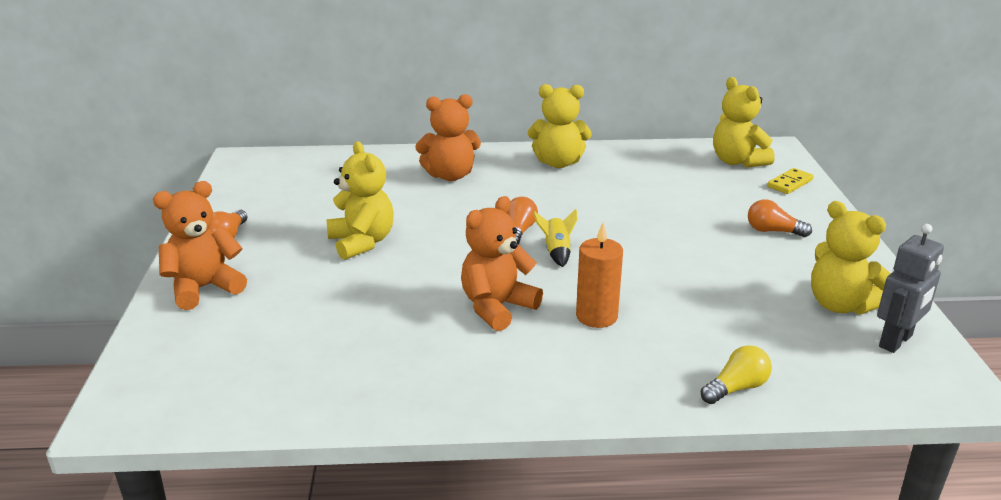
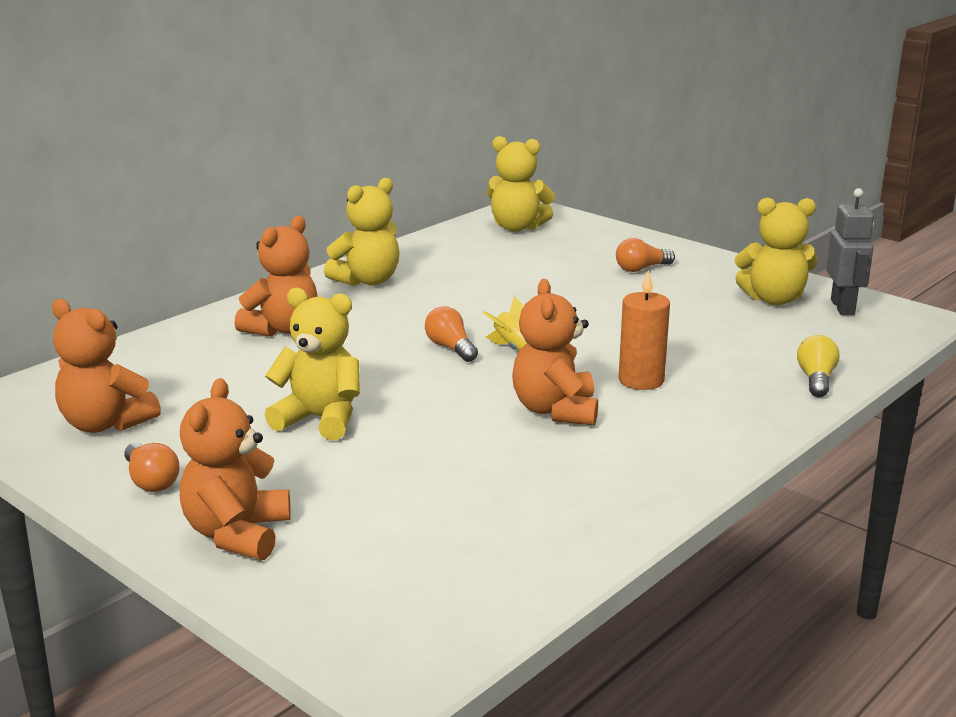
camera: 45 degrees left, 5 degrees down
yellow domino [767,168,814,194] -> none
none -> orange teddy bear [52,299,161,433]

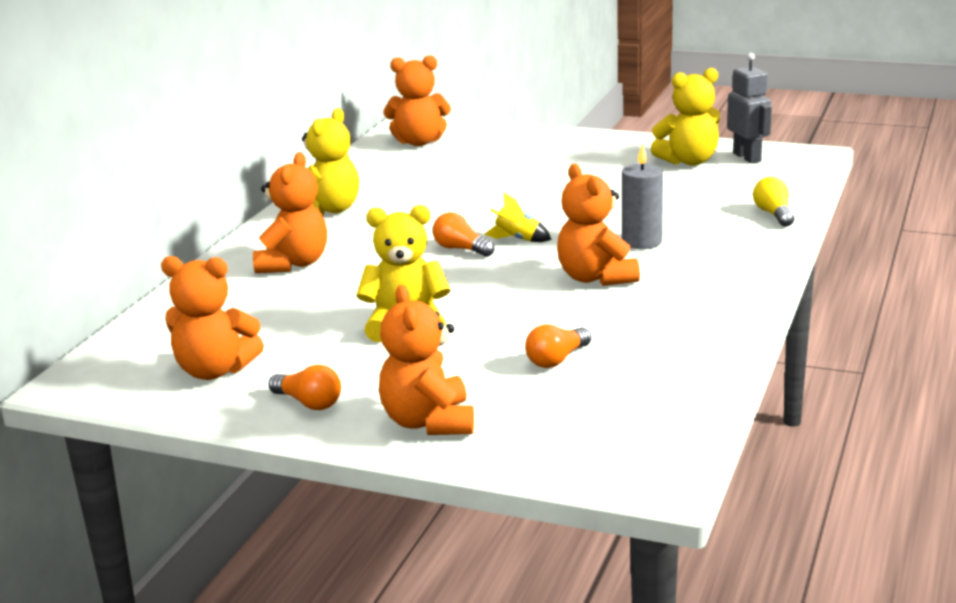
camera: 20 degrees left, 0 degrees up
yellow teddy bear [487,136,555,232] -> orange teddy bear [383,55,451,146]
orange light bulb [616,238,675,272] -> orange light bulb moved to [525,324,591,368]
orange candle [619,270,670,390] -> grey candle [622,143,663,249]

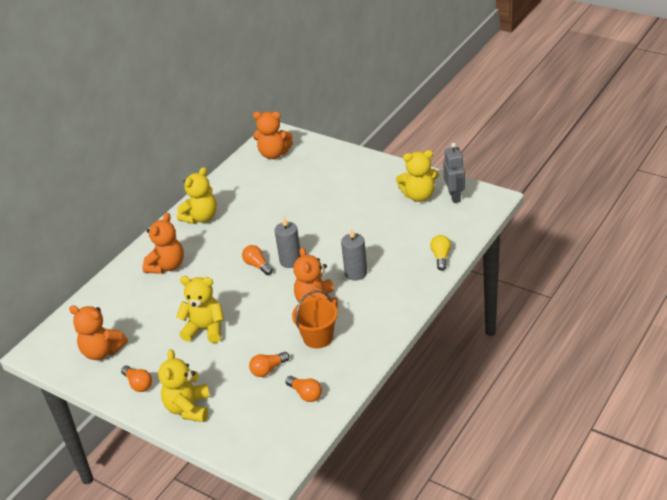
camera: 15 degrees right, 15 degrees up
orange teddy bear [379,285,474,435] -> yellow teddy bear [158,349,210,422]
yellow rocket [484,193,552,242] -> grey candle [275,217,301,268]
none -> orange light bulb [285,376,322,402]
none -> orange bucket [292,290,338,349]

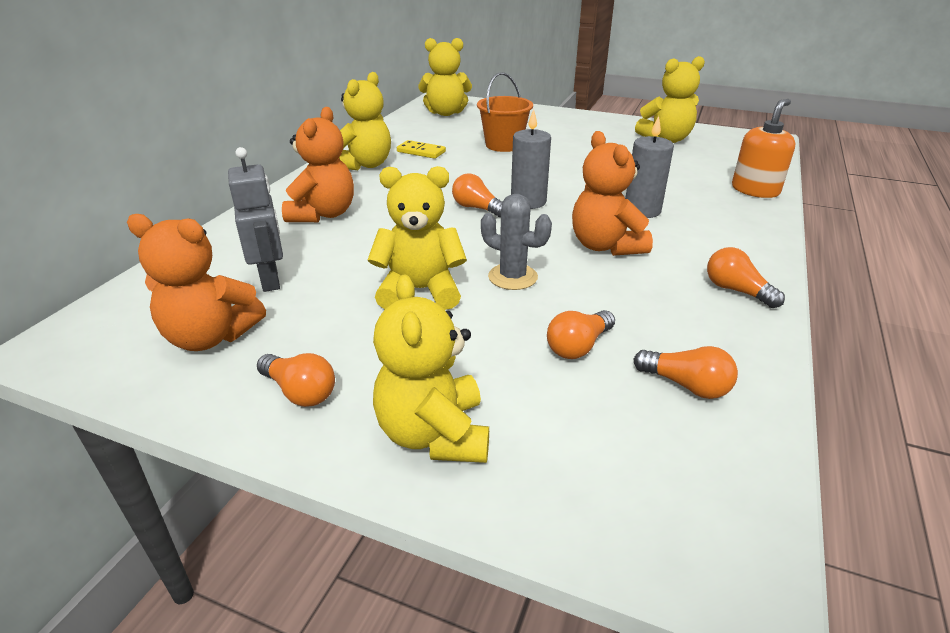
camera: 15 degrees left, 5 degrees down
orange teddy bear [253,112,293,159] -> yellow teddy bear [418,38,472,116]
orange bucket [292,290,338,349] -> orange bucket moved to [477,72,533,152]
yellow light bulb [430,235,451,271] -> orange soap dispenser [732,99,795,198]
grey robot [443,143,465,203] -> grey robot moved to [228,147,283,292]
none -> yellow domino [397,140,446,159]
none -> grey cactus [481,194,552,290]
none -> orange light bulb [707,247,785,308]

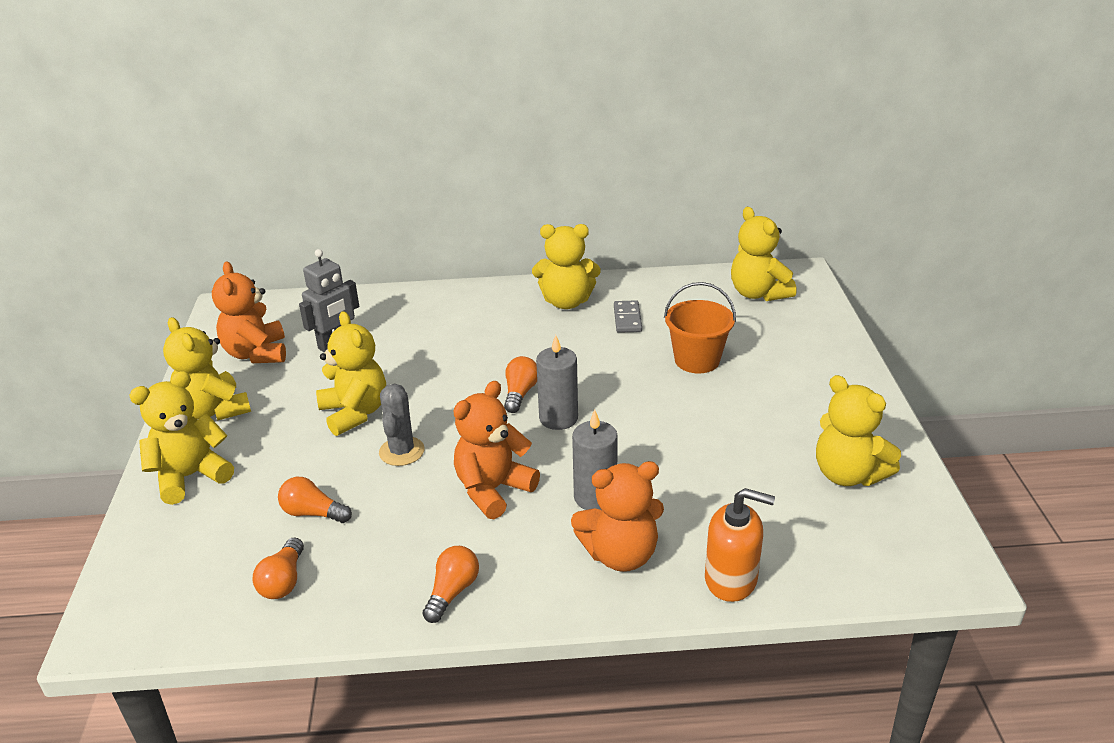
camera: 65 degrees right, 0 degrees up
orange light bulb [257,353,335,407] -> yellow teddy bear [163,317,251,421]
orange teddy bear [282,107,354,222] -> orange teddy bear moved to [571,461,664,572]
yellow domino [397,140,446,159] -> grey domino [614,300,642,333]

